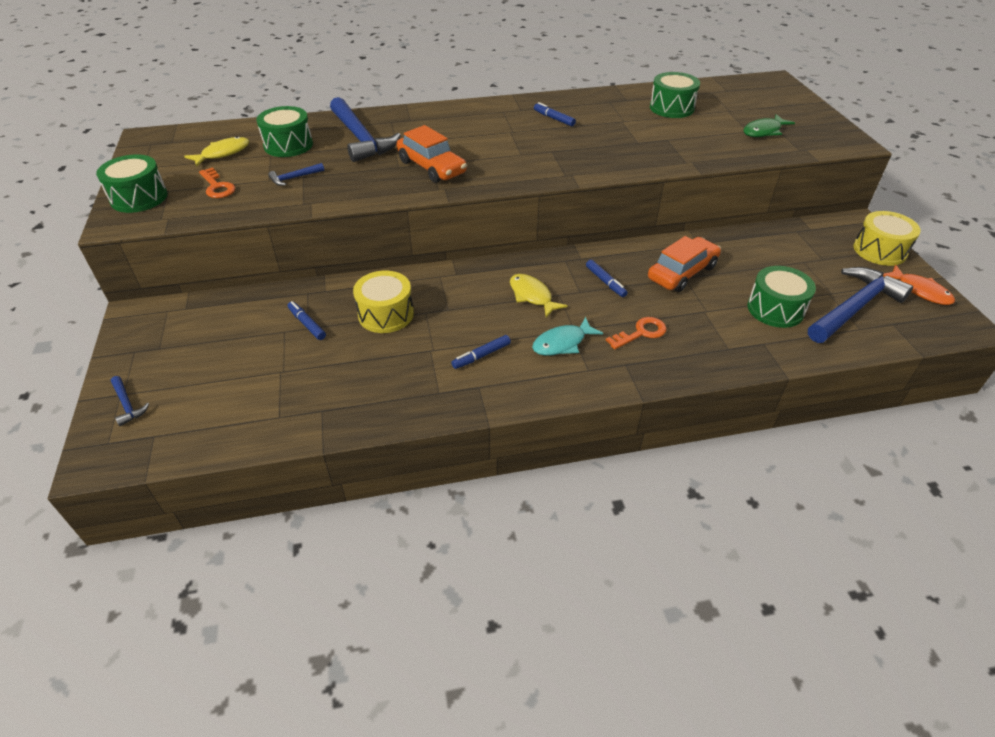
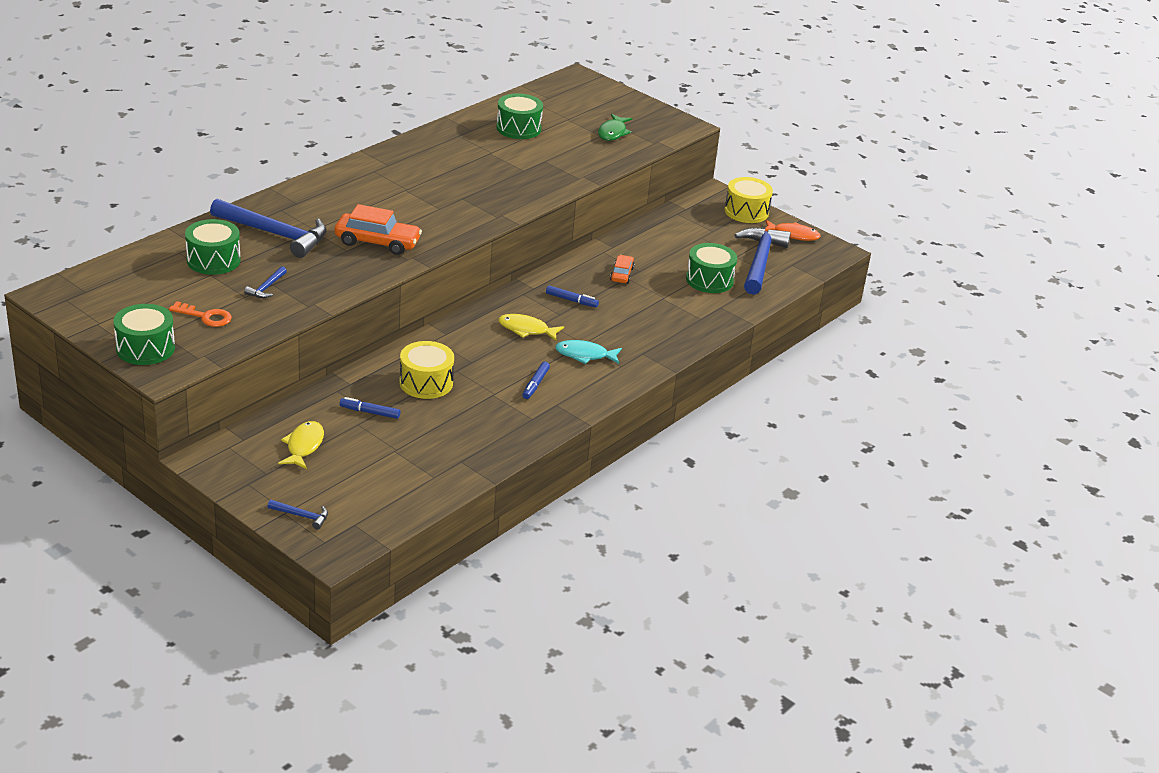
camera: 40 degrees left, 10 degrees down
yellow fish [184,136,249,167] -> yellow fish moved to [278,421,324,469]
turquoise fish [532,317,603,356] -> turquoise fish turned 75 degrees clockwise [555,340,622,364]
blue marker [534,102,576,127] -> none
orange key [606,317,667,350] -> none
orange car [648,236,721,292] -> orange car [610,255,635,283], size x0.57

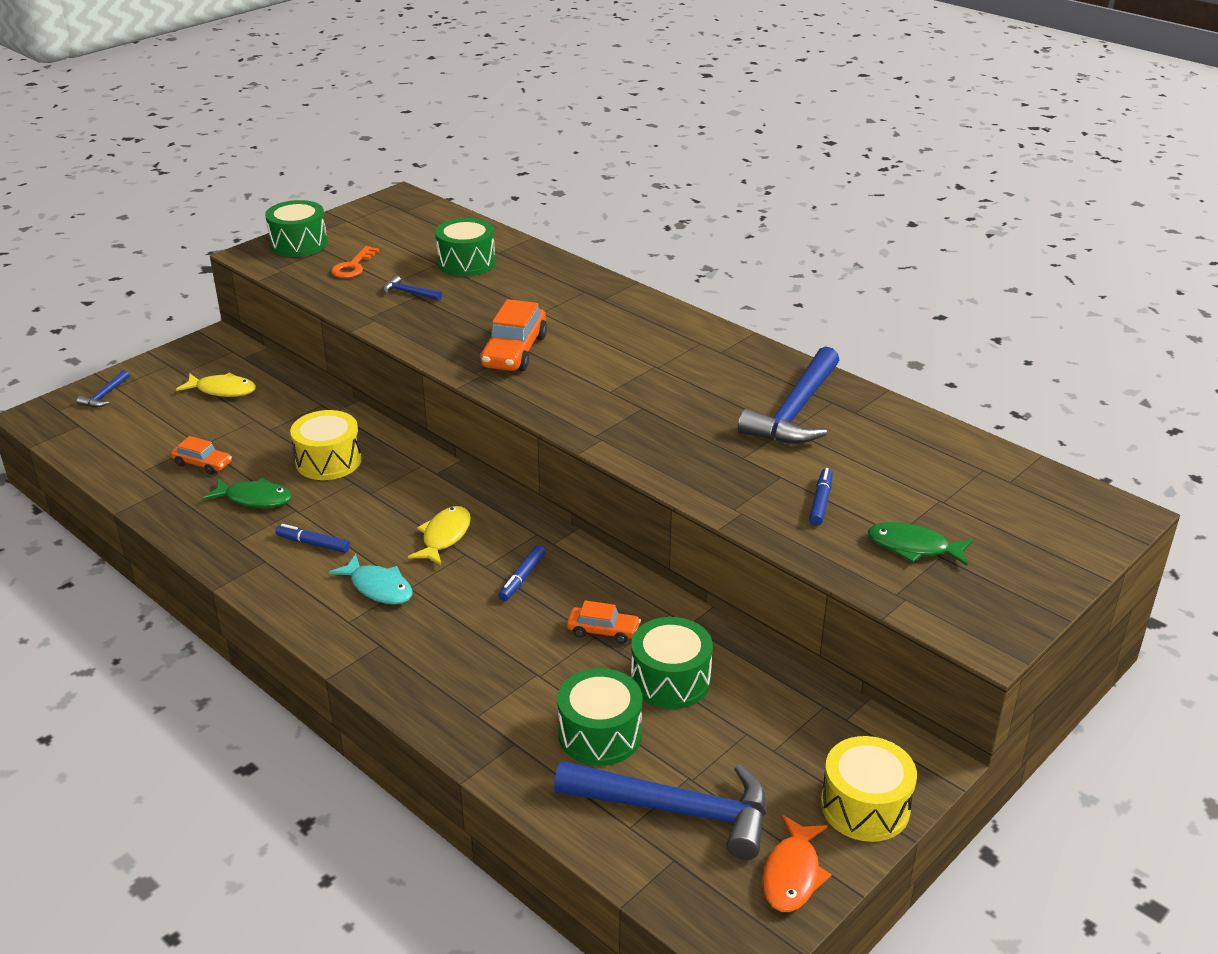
camera: 95 degrees right, 0 degrees up
blue hammer [210,199,327,258] -> blue hammer moved to [738,346,839,444]
blue marker [340,397,400,419] -> blue marker moved to [809,468,833,526]
green drum [496,94,543,139] -> green drum moved to [631,617,713,709]
turquoise fish [555,340,622,364] -> turquoise fish turned 120 degrees clockwise [329,554,413,604]
none -> orange car [171,436,232,475]
none -> green fish [203,478,292,508]

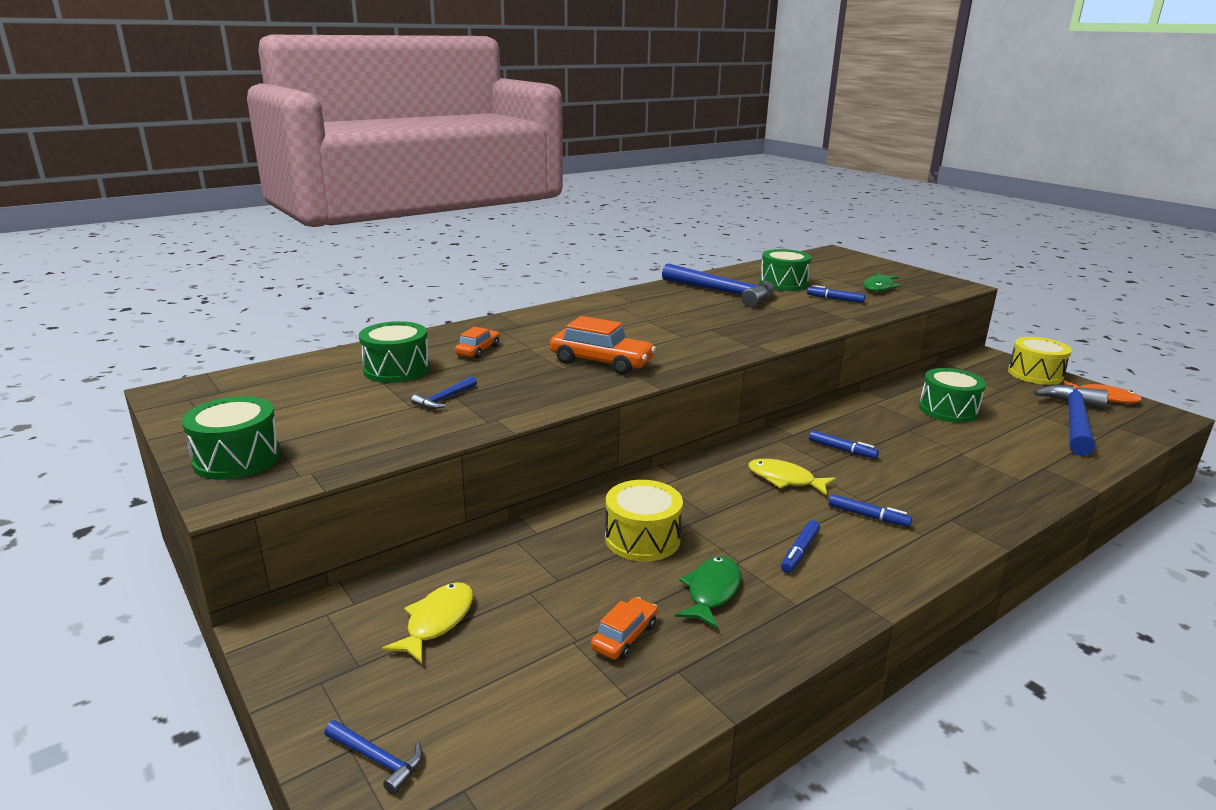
camera: 80 degrees left, 10 degrees down
turquoise fish [329,554,413,604] -> blue marker [828,494,912,527]
orange key [331,246,379,278] -> none
green drum [557,668,643,766] -> green drum moved to [760,249,812,291]
orange car [567,601,641,643] -> orange car moved to [455,327,500,359]

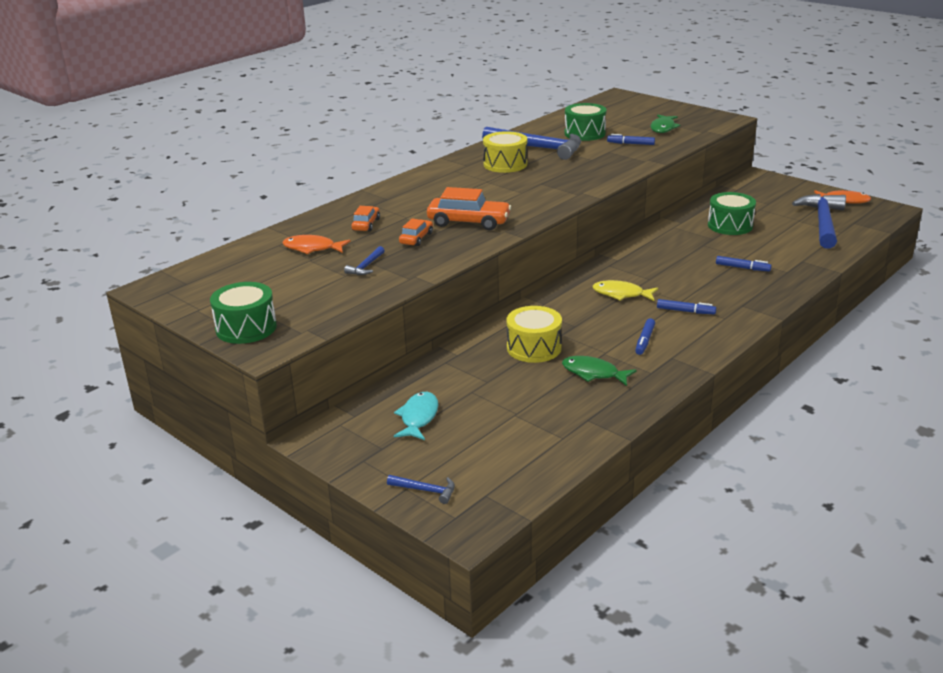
camera: 10 degrees left, 5 degrees up
green drum [359,321,430,383] -> orange fish [282,235,351,254]
yellow fish [382,582,473,663] -> turquoise fish [394,392,439,440]
orange car [591,597,658,660] -> orange car moved to [399,219,433,246]
green fish [675,556,741,629] -> green fish turned 75 degrees counterclockwise [562,356,637,386]
blue marker [809,430,879,459] -> blue marker moved to [716,256,772,271]
yellow drum [1008,337,1072,385] -> yellow drum moved to [483,131,527,173]

